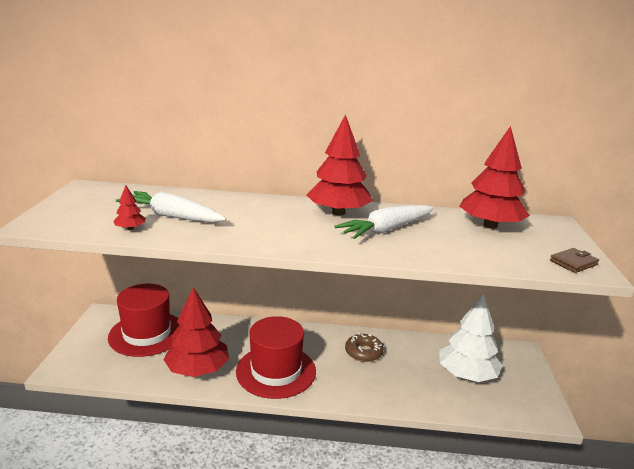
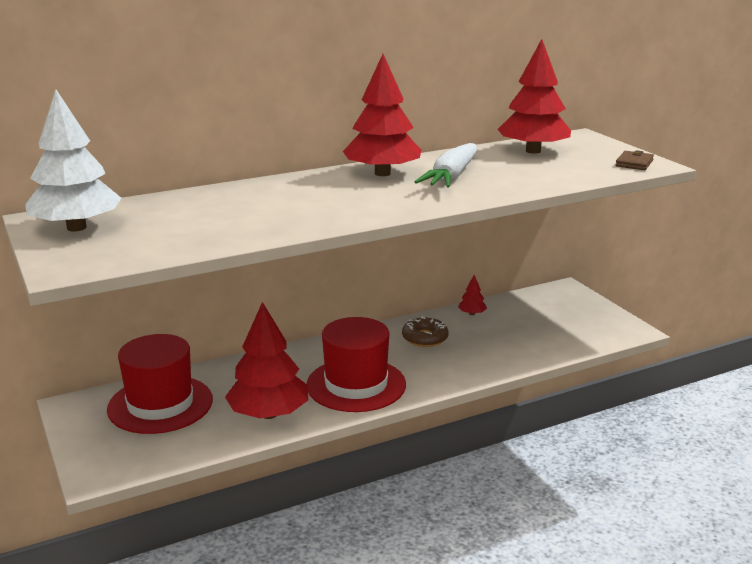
camera: 30 degrees left, 0 degrees up
red tree [113,185,146,230] -> red tree moved to [458,275,487,315]
white carrot [116,191,226,222] -> none
white tree [439,294,503,382] -> white tree moved to [25,90,121,231]

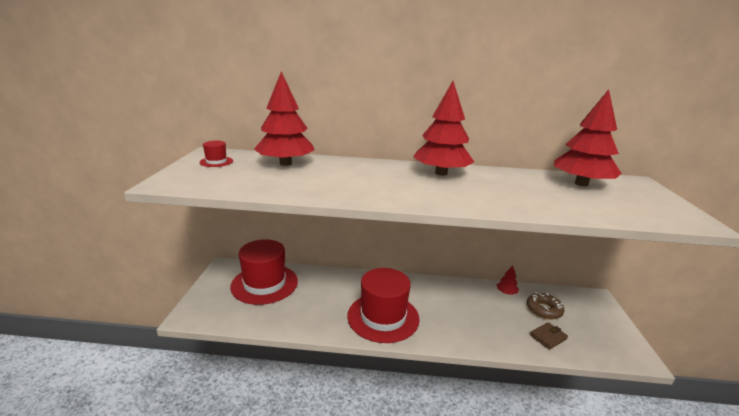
camera: 30 degrees right, 0 degrees up
white tree [25,90,121,231] -> red hat [199,141,233,167]
red tree [225,302,308,419] -> red tree moved to [254,71,314,166]
brown donut [402,316,449,347] -> brown donut moved to [527,292,564,319]
white carrot [415,143,477,188] -> none
brown wallet [616,150,654,170] -> brown wallet moved to [530,322,568,350]

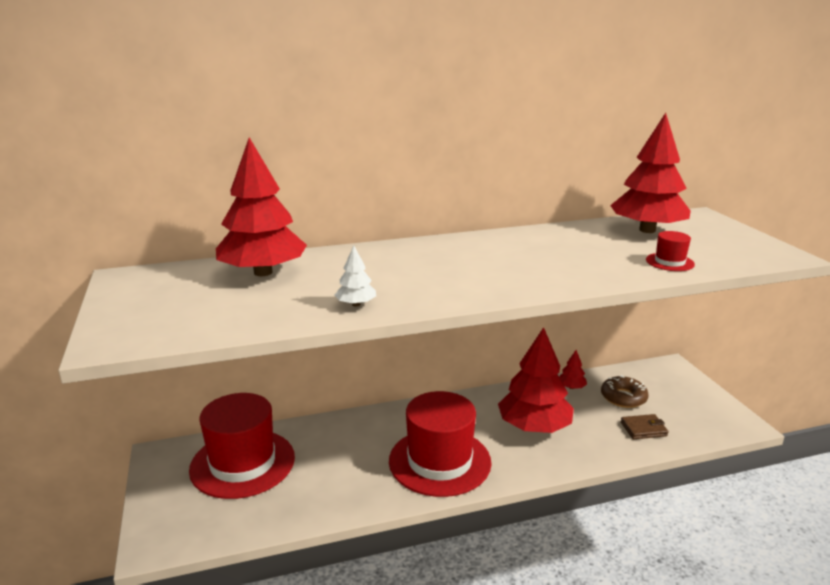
camera: 20 degrees left, 0 degrees up
red hat [199,141,233,167] -> red hat moved to [646,231,695,271]
red tree [413,81,474,176] -> red tree moved to [498,327,574,433]
brown wallet [530,322,568,350] -> brown wallet turned 45 degrees clockwise [621,414,668,439]
none -> white tree [335,246,376,306]

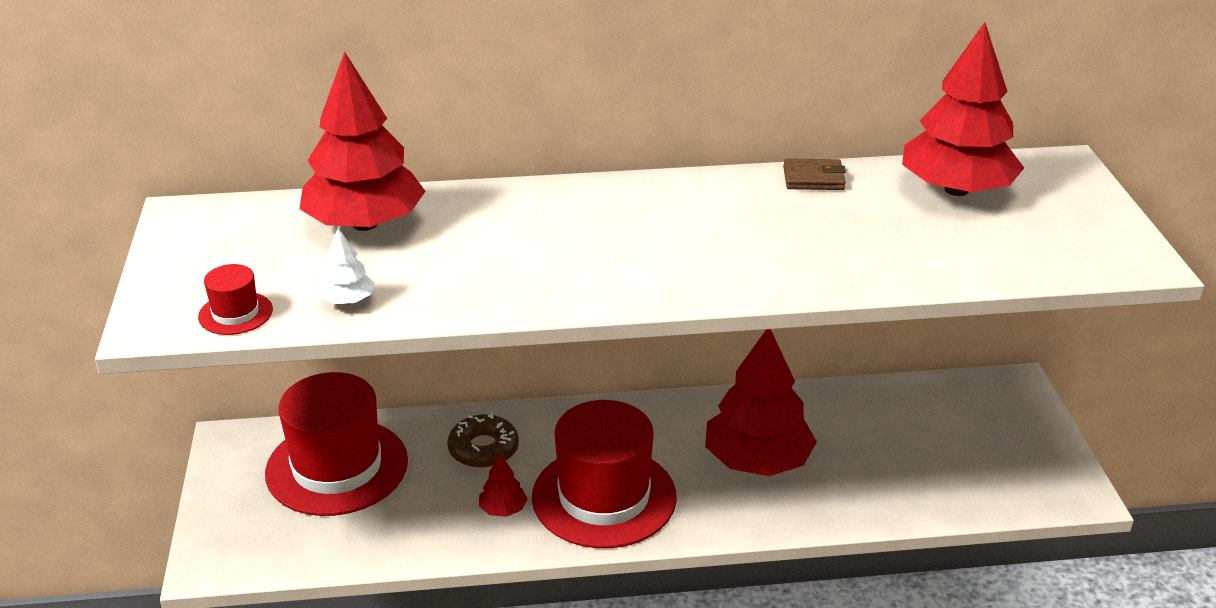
camera: 10 degrees right, 10 degrees up
white tree [335,246,376,306] -> white tree moved to [317,228,375,304]
red tree [559,350,587,389] -> red tree moved to [479,454,528,517]
brown donut [601,375,649,408] -> brown donut moved to [447,413,519,468]
brown wallet [621,414,668,439] -> brown wallet moved to [783,158,846,190]
red hat [646,231,695,271] -> red hat moved to [198,264,273,335]

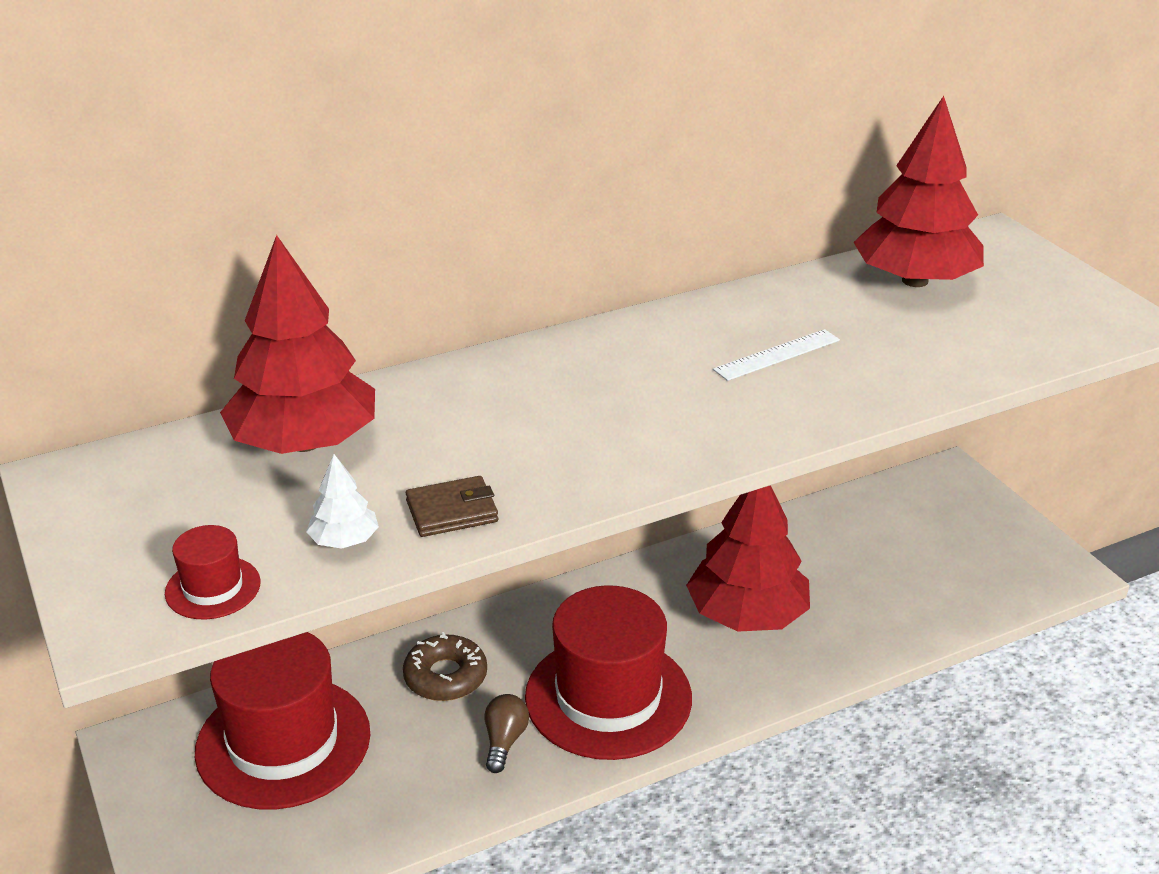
camera: 20 degrees left, 0 degrees up
red tree [479,454,528,517] -> brown light bulb [485,694,529,773]
brown wallet [783,158,846,190] -> brown wallet moved to [406,476,498,537]
none -> white ruler [713,329,840,381]

